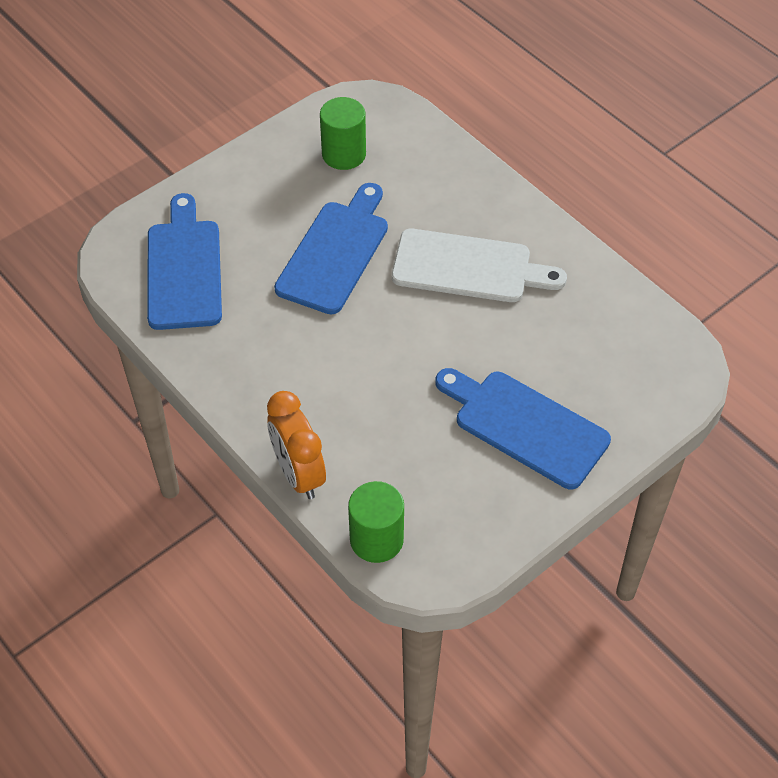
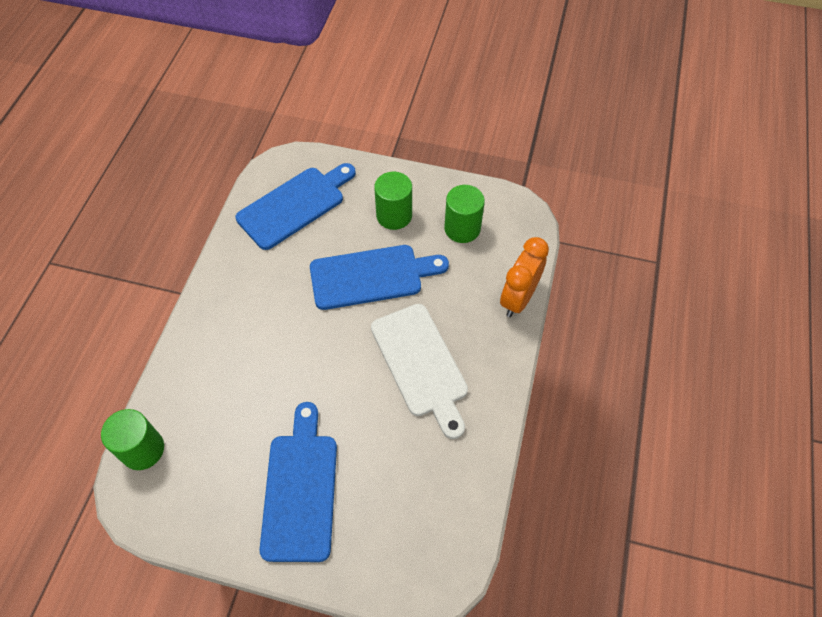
camera: 55 degrees right, 5 degrees up
orange clock [267,391,326,499] -> orange clock moved to [500,237,549,317]
none -> green cylinder [374,172,412,230]

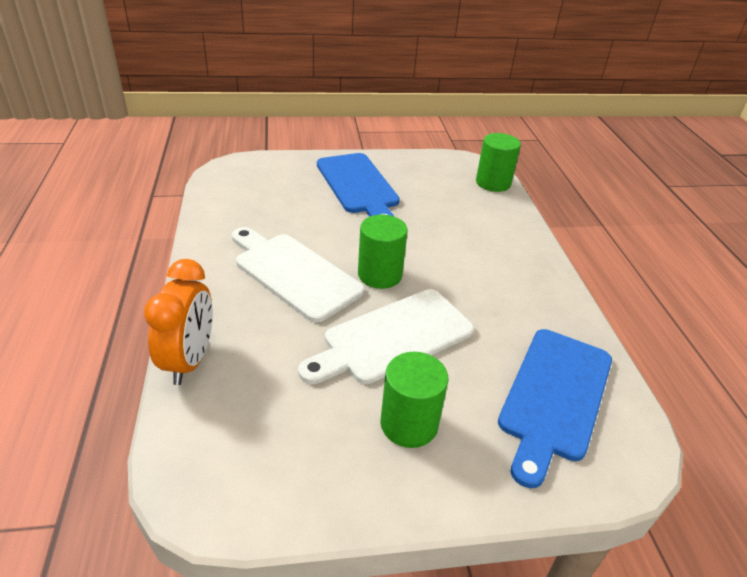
camera: 155 degrees right, 20 degrees down
blue cutting board [310,245,449,310] -> white cutting board [298,289,474,384]
green cylinder [444,185,485,243] -> green cylinder moved to [358,215,408,289]

